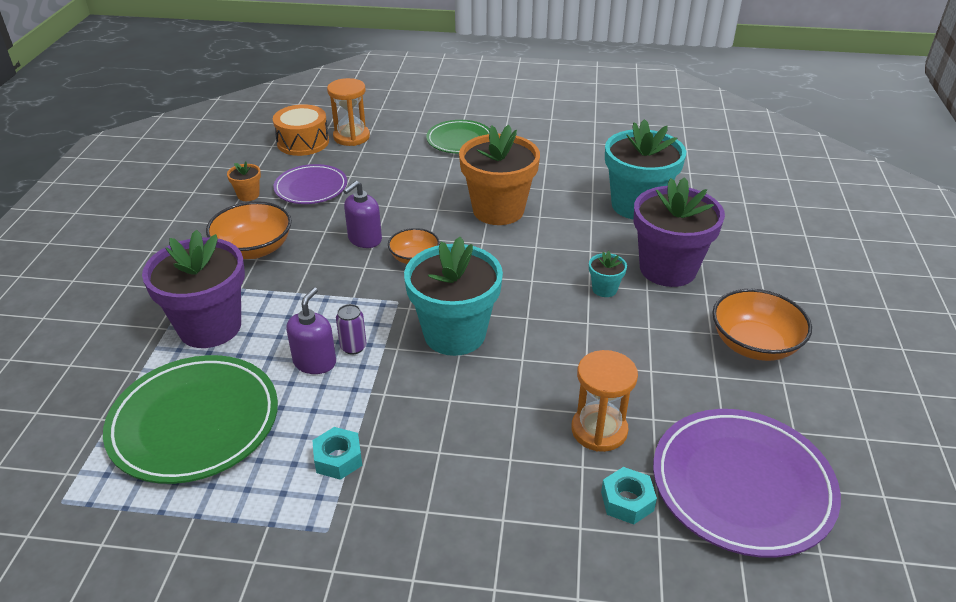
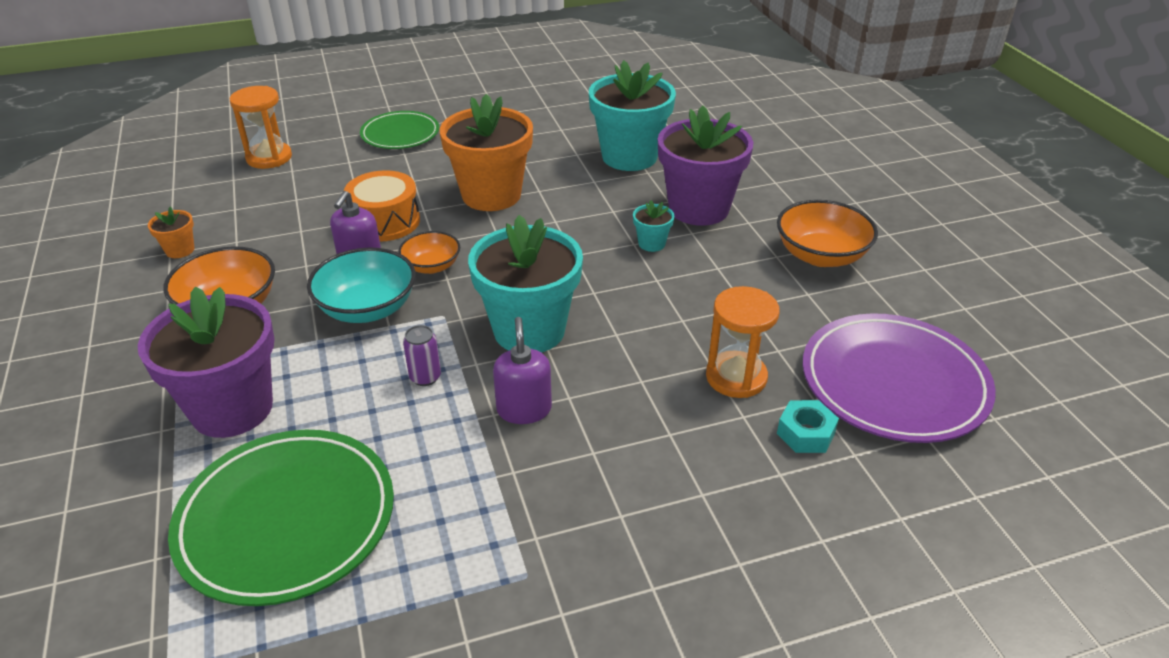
camera: 25 degrees left, 0 degrees up
orange drum [273,104,329,156] -> orange drum moved to [344,170,420,242]
purple plate [273,164,347,204] -> none
purple soap dispenser [286,287,336,374] -> purple soap dispenser moved to [493,317,552,424]
turquoise nut [312,427,362,480] -> none
none -> turquoise bowl [307,248,416,323]

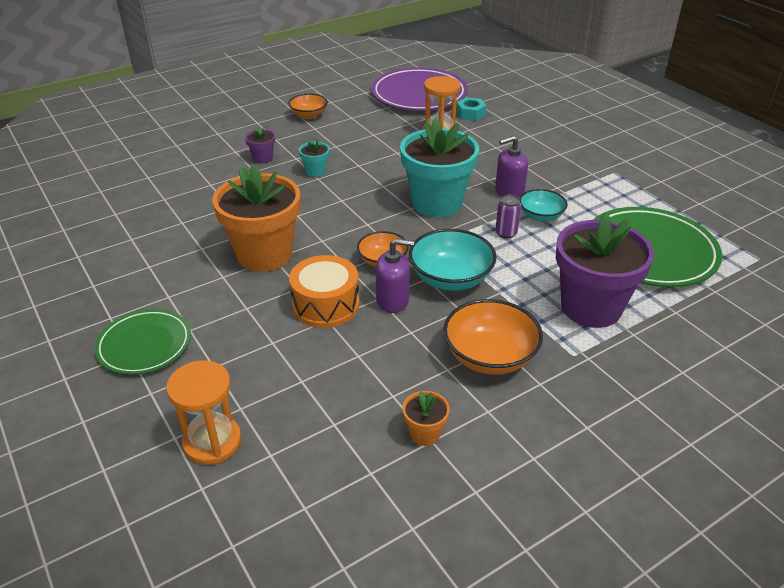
camera: 105 degrees left, 0 degrees up
turquoise flower pot [589,60,676,171] -> none
purple flower pot [658,105,753,226] -> purple flower pot [245,126,275,164], size x0.43
orange bowl [777,200,878,267] -> orange bowl [288,94,328,119], size x0.62
none -> turquoise bowl [519,189,567,222]

